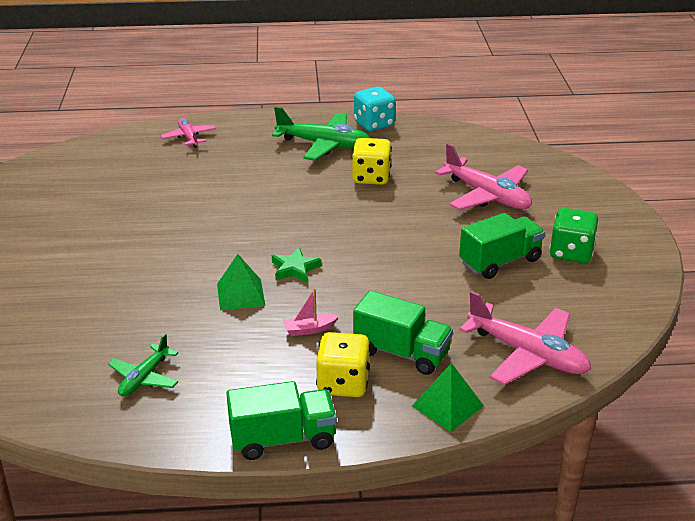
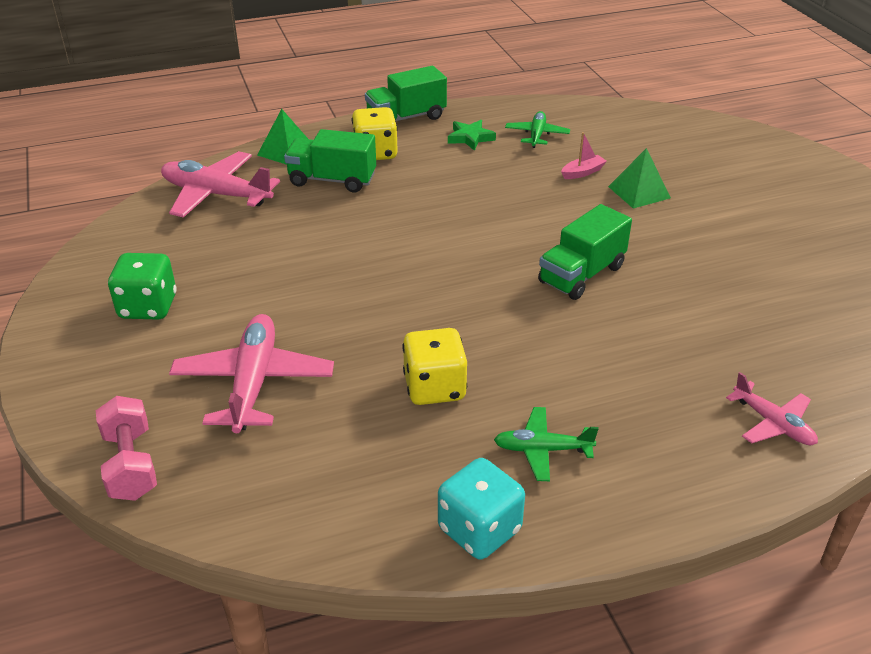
camera: 165 degrees right, 5 degrees up
green pyramid [217,254,266,310] -> green pyramid moved to [608,148,671,209]
green plane [272,106,370,161] -> green plane [494,407,599,481], size x0.57
green star [272,247,321,283] -> green star moved to [448,120,496,151]
pink boat [283,288,339,336] -> pink boat moved to [561,132,607,179]
pink plane [435,143,532,210] -> pink plane turned 60 degrees clockwise [169,314,334,433]
green truck [459,213,545,279] -> green truck moved to [538,204,632,300]
none -> pink dumbbell [96,396,157,501]

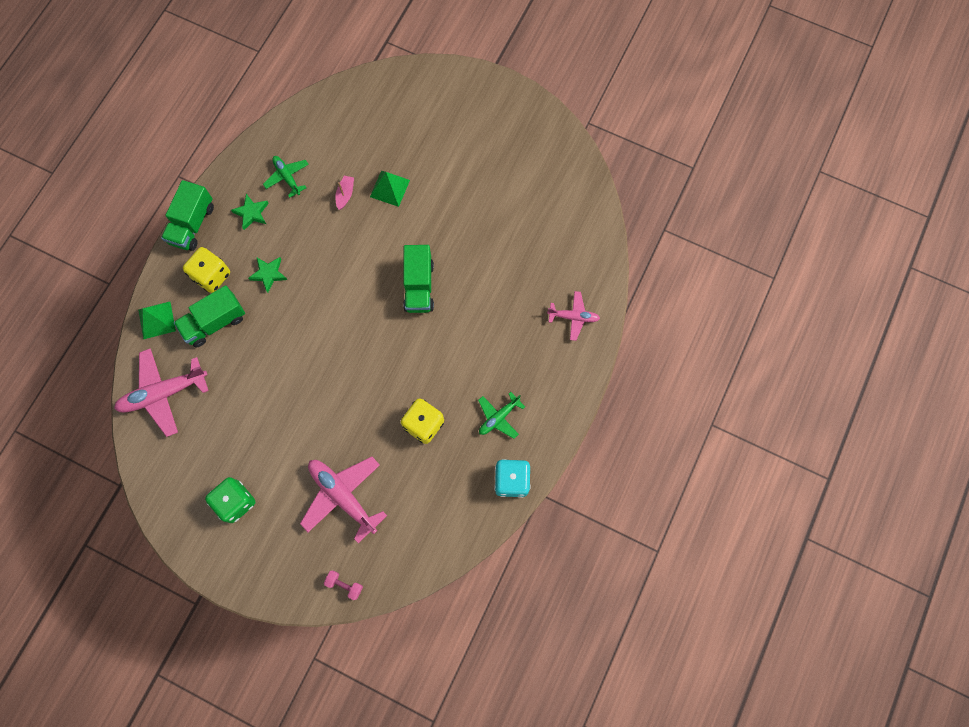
camera: 45 degrees left, 35 degrees up
pink dumbbell [96,396,157,501] -> pink dumbbell [324,571,363,600], size x0.62
none -> green star [248,257,287,293]

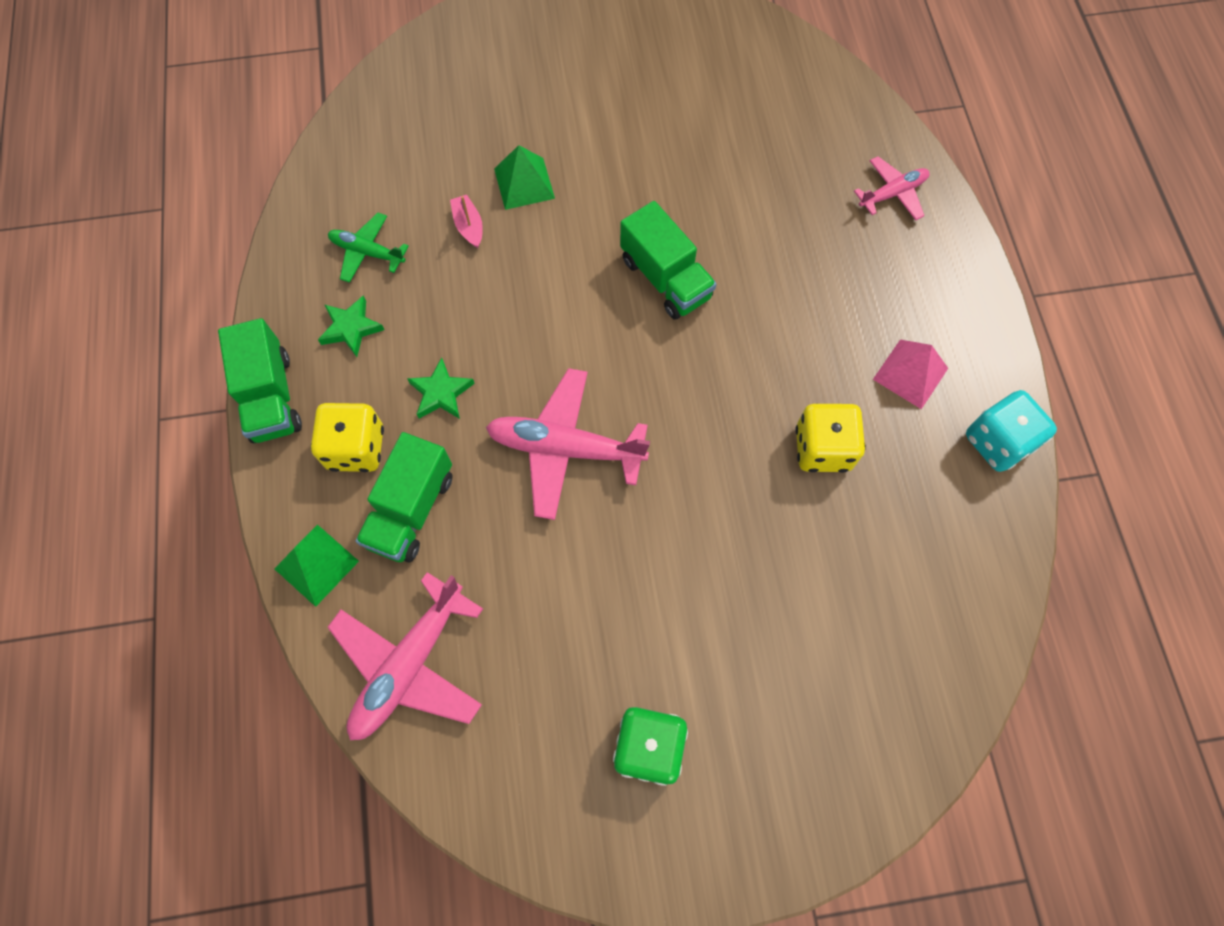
camera: 35 degrees left, 5 degrees down
pink plane [300,457,387,543] -> pink plane moved to [486,368,650,520]
pink dumbbell [324,571,363,600] -> none
green plane [478,392,525,439] -> pink pyramid [873,339,948,409]

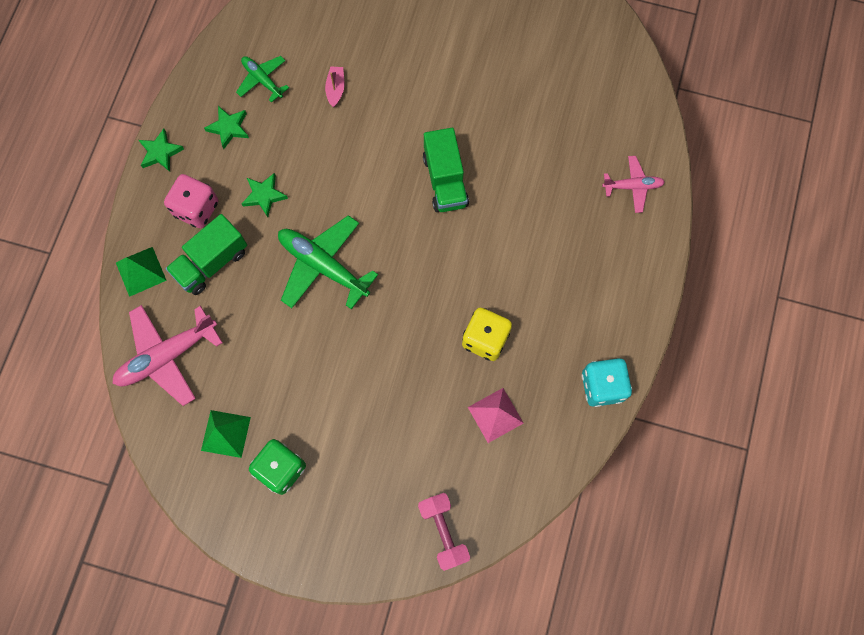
camera: 25 degrees right, 5 degrees up
green truck [218,318,302,443] -> green star [139,129,184,172]
yellow dice [311,403,384,472] -> pink dice [164,174,218,228]
pink plane [486,368,650,520] -> green plane [278,215,378,309]
green pyramid [494,145,555,210] -> green pyramid moved to [201,410,251,458]
pink pyramid [873,339,948,409] -> pink pyramid moved to [468,388,523,443]
none -> pink dumbbell [418,493,470,571]

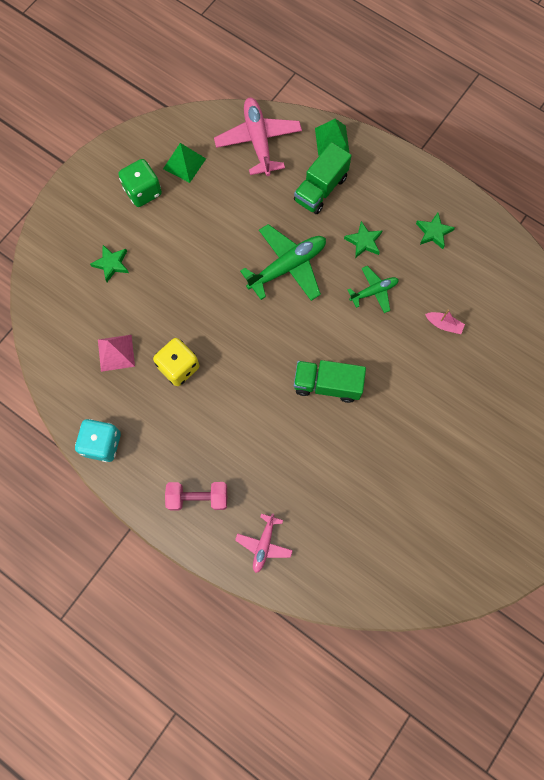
camera: 110 degrees right, 0 degrees up
green star [139,129,184,172] -> green star moved to [90,245,129,282]
pink dice [164,174,218,228] -> none
green truck [166,214,247,295] -> green truck turned 120 degrees counterclockwise [294,142,352,214]
green plane [236,56,289,103] -> green plane moved to [347,266,399,313]
pink dumbbell [418,493,470,571] -> pink dumbbell moved to [165,482,227,511]

